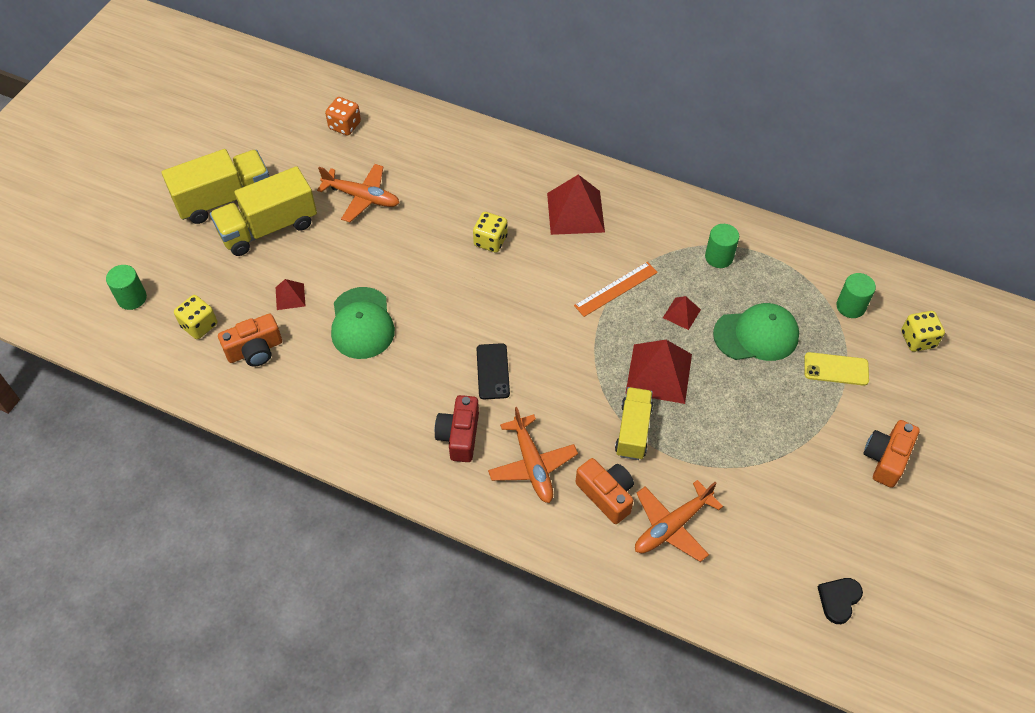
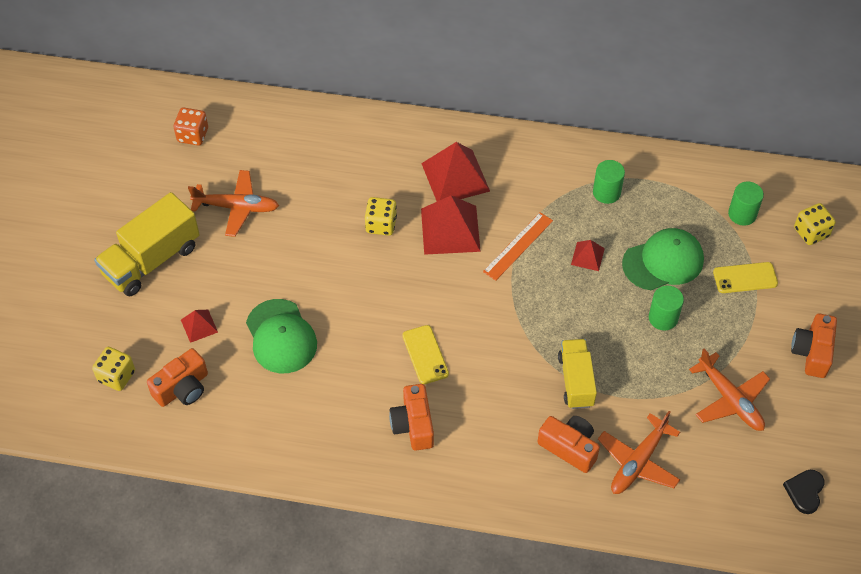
camera: 15 degrees left, 0 degrees up
green cylinder [106,265,147,310] -> green cylinder moved to [649,285,684,330]
yellow truck [162,149,270,224] -> none
red camera [435,395,479,462] -> orange camera [389,384,434,451]
black phone [477,343,510,399] -> yellow phone [402,325,449,384]
orange plane [488,407,578,503] -> orange plane moved to [689,349,770,431]
red pyramid [625,340,692,404] -> red pyramid moved to [421,195,481,255]

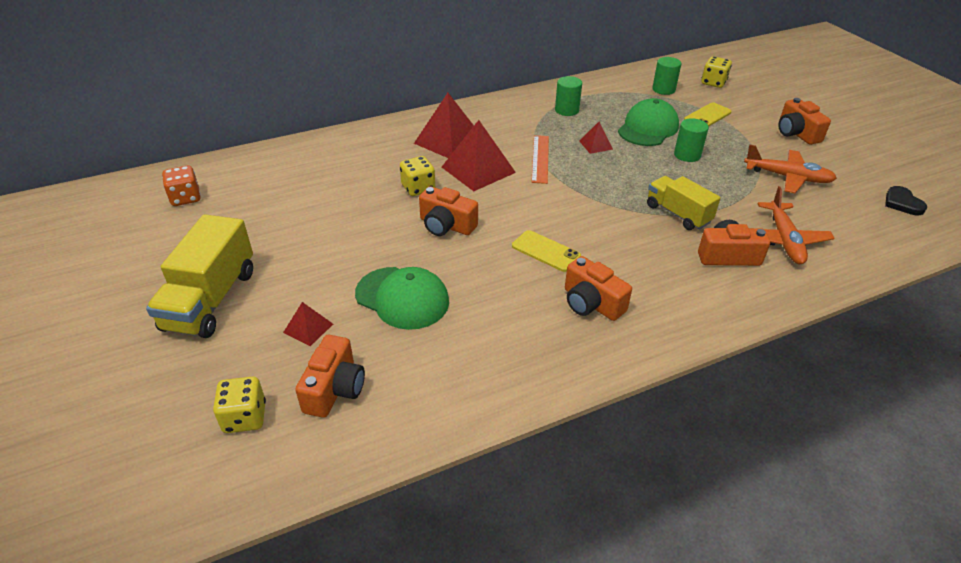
camera: 35 degrees left, 15 degrees down
orange plane [188,170,279,237] -> none
none -> orange camera [419,186,478,236]

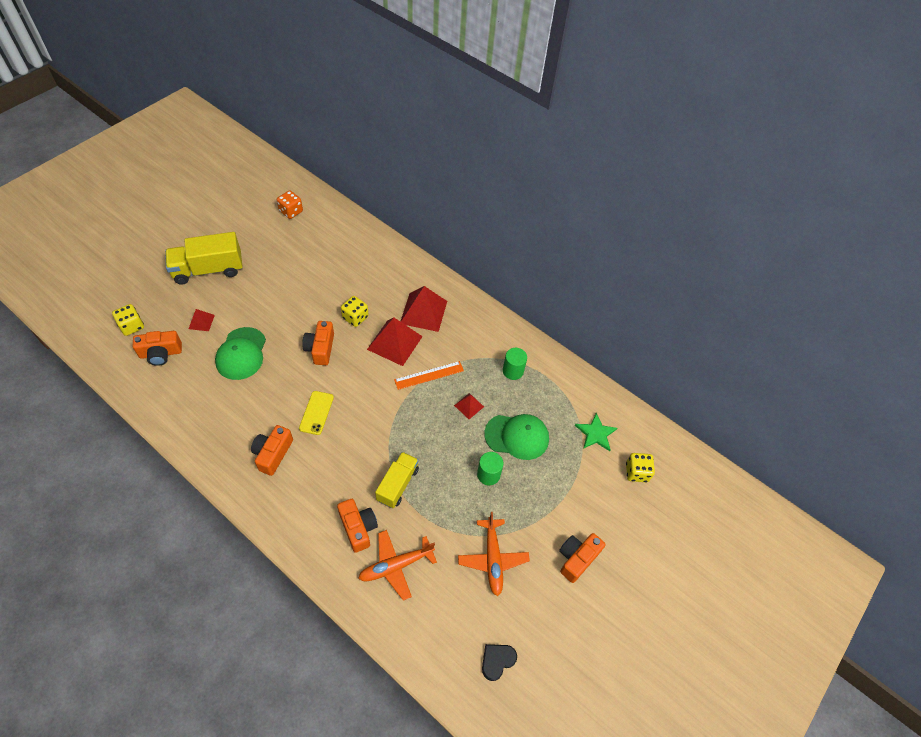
camera: 60 degrees right, 15 degrees up
green cylinder [652,57,681,95] -> green star [575,413,617,451]
yellow phone [684,103,731,126] -> none

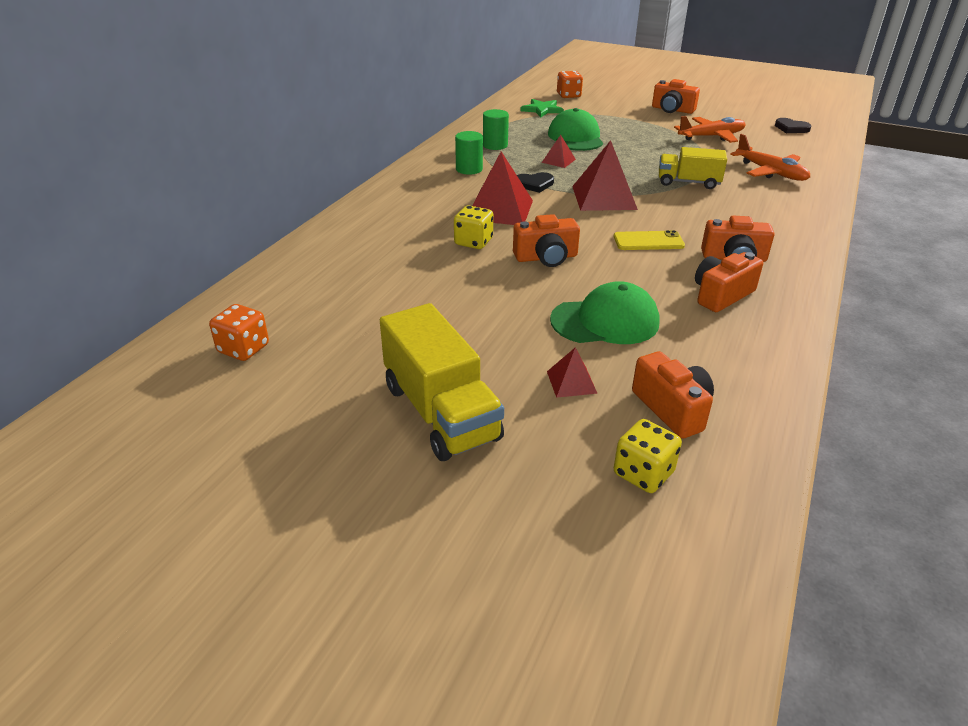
camera: 100 degrees left, 20 degrees down
orange camera [337,499,378,553] -> orange camera moved to [695,252,763,312]
orange ruler [394,361,464,390] -> black heart [517,172,554,193]
red pyramid [400,286,447,332] -> red pyramid moved to [572,140,638,211]
green cylinder [477,452,503,485] -> green cylinder moved to [455,131,483,175]
yellow dice [626,453,655,482] -> orange dice [557,71,583,98]

